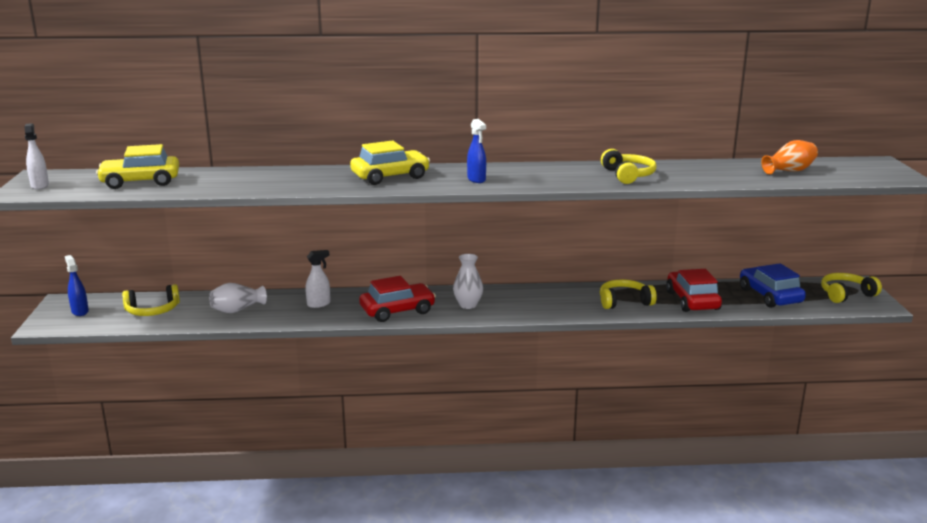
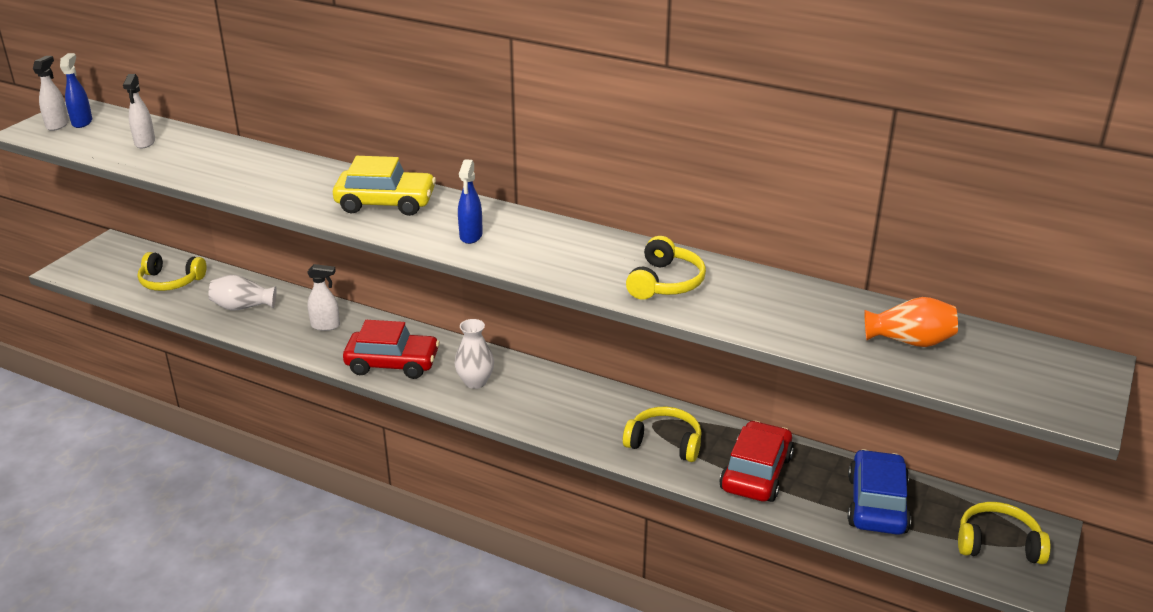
camera: 30 degrees right, 10 degrees up
blue spray bottle [65,255,89,316] -> blue spray bottle moved to [60,53,92,128]
yellow car [96,144,179,189] -> white spray bottle [123,74,155,148]

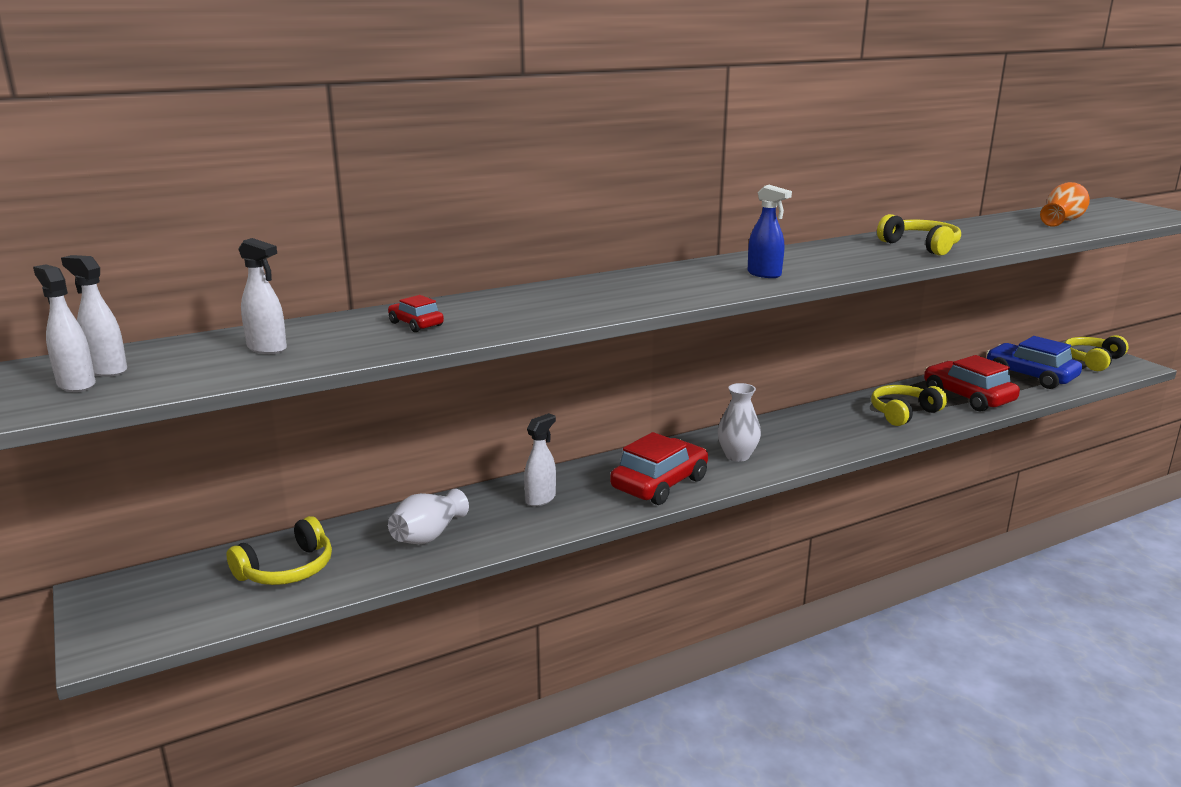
camera: 55 degrees left, 10 degrees down
blue spray bottle [60,53,92,128] -> white spray bottle [61,255,127,377]
yellow car [333,156,436,216] -> none
none -> red car [388,295,444,332]

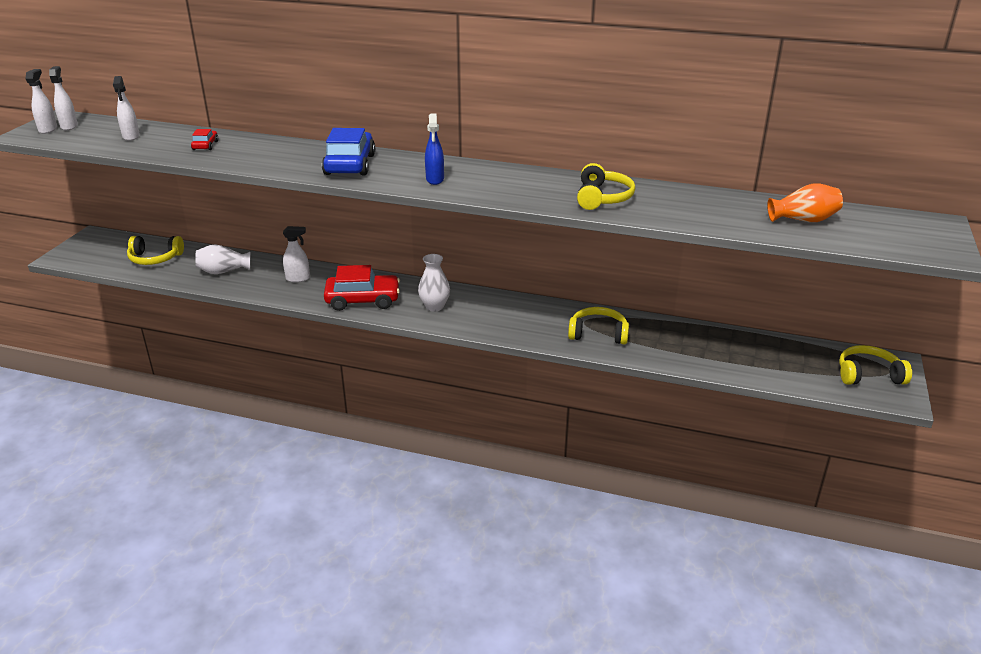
camera: 45 degrees right, 10 degrees up
red car [924,355,1020,412] -> none
blue car [986,336,1082,389] -> blue car moved to [322,128,375,175]

